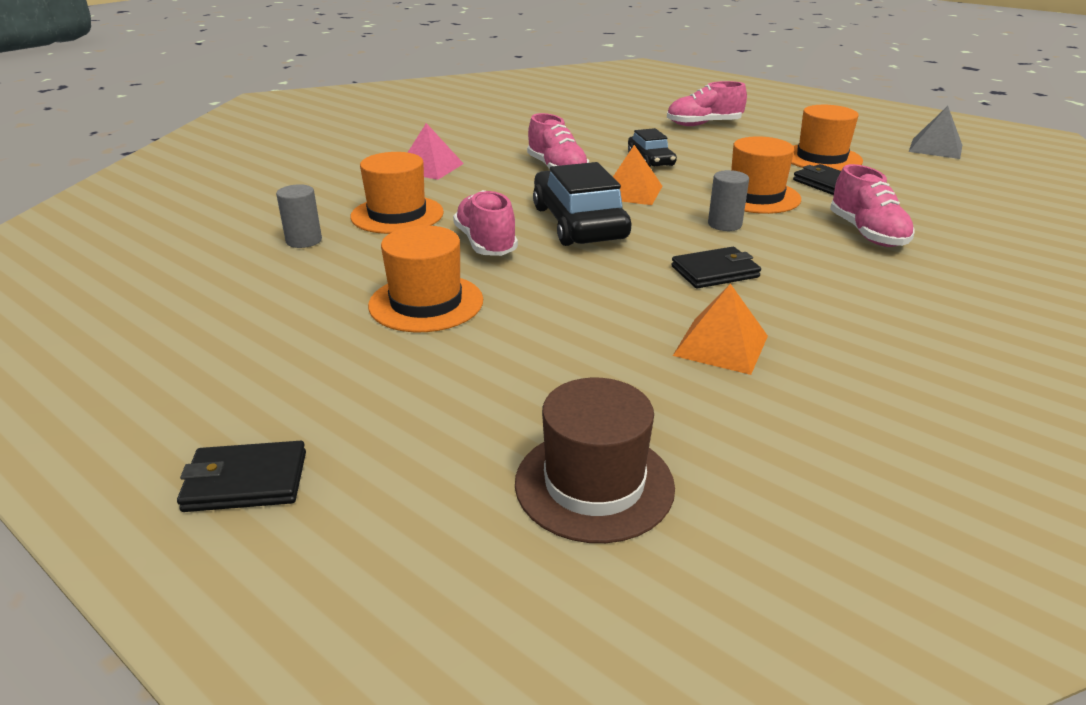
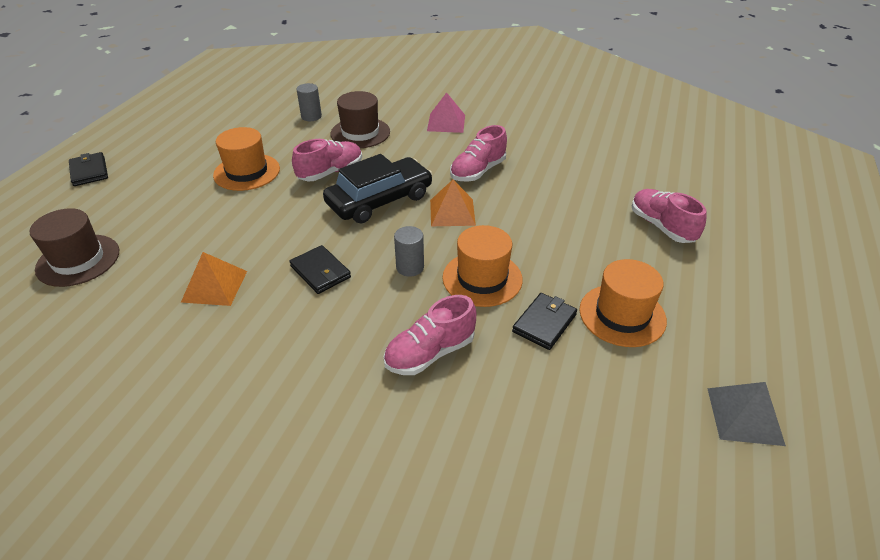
camera: 70 degrees right, 10 degrees up
orange hat [350,152,444,234] -> brown hat [331,91,390,148]
black car [628,128,677,167] -> none

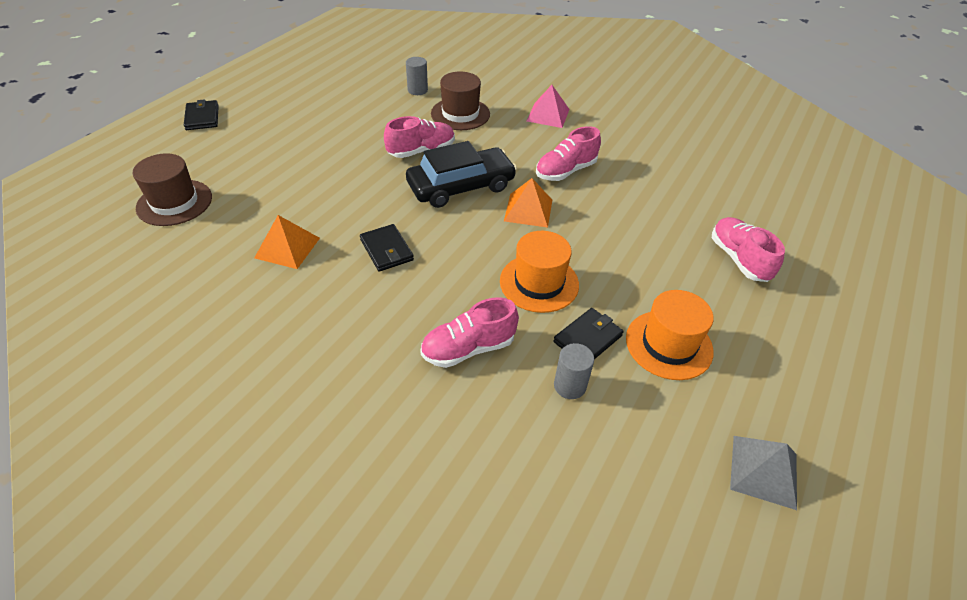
camera: 10 degrees right, 5 degrees up
orange hat [213,127,280,191] -> none
grey cylinder [394,226,424,277] -> grey cylinder moved to [554,343,594,399]

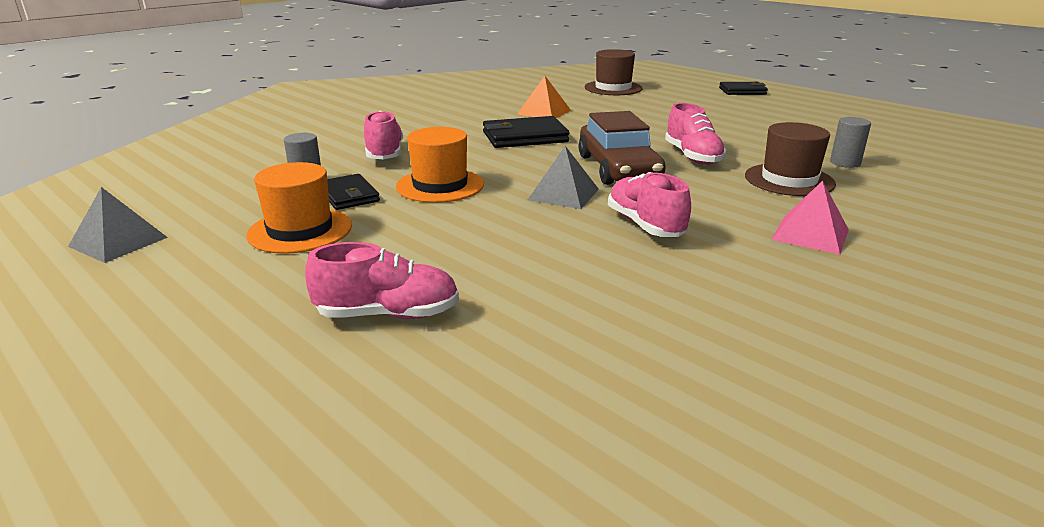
camera: 105 degrees right, 20 degrees down
black wallet [360,224,414,272] -> black wallet [483,116,570,148], size x1.53
black car [406,141,517,208] -> brown car [579,111,666,185]
orange pyramid [504,178,552,228] -> grey pyramid [528,146,599,209]

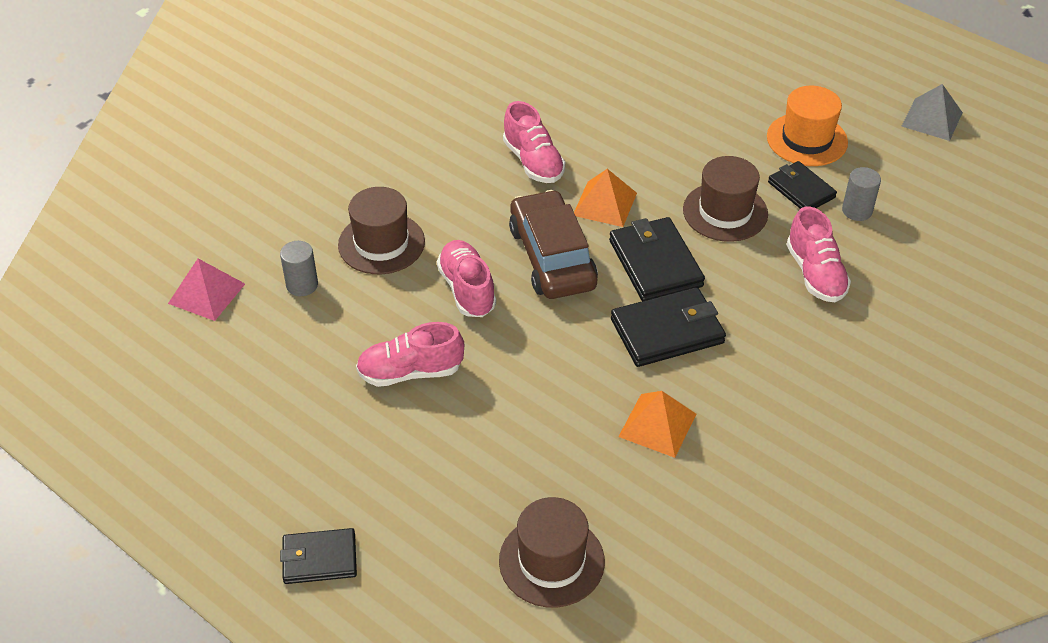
camera: 175 degrees right, 20 degrees up
pink shoe [305,242,459,319] -> pink shoe moved to [356,322,464,387]
orange hat [396,127,484,203] -> brown hat [683,156,768,242]
grey pyramid [528,146,599,209] -> orange pyramid [574,169,637,227]
pink pyramid [771,181,849,254] -> pink pyramid moved to [168,259,245,321]
none -> black wallet [609,217,705,301]

